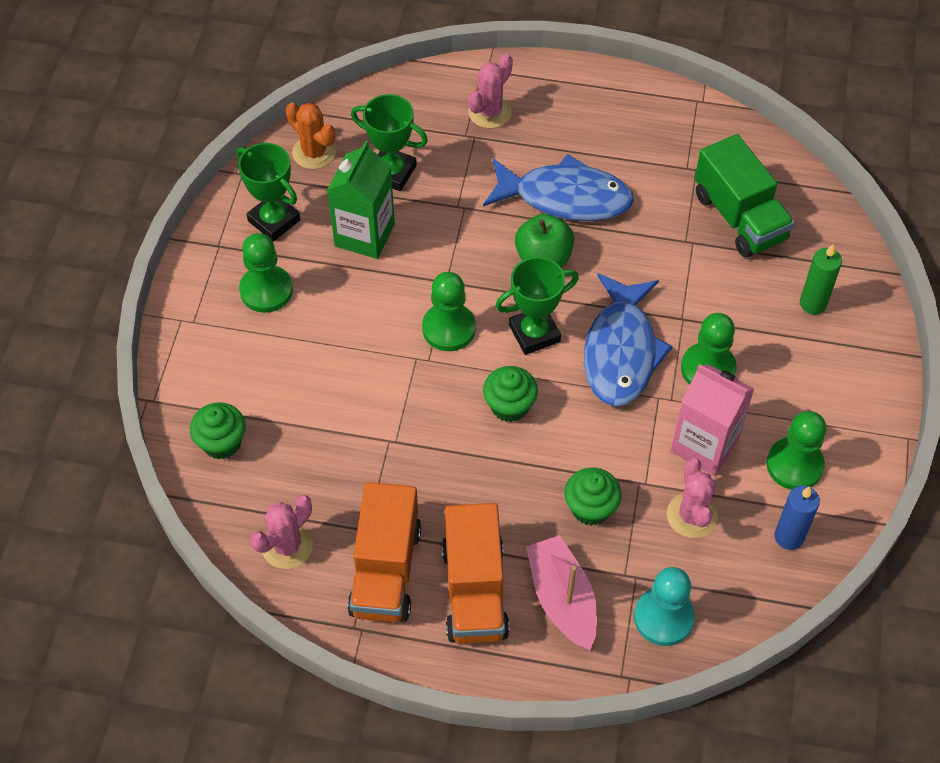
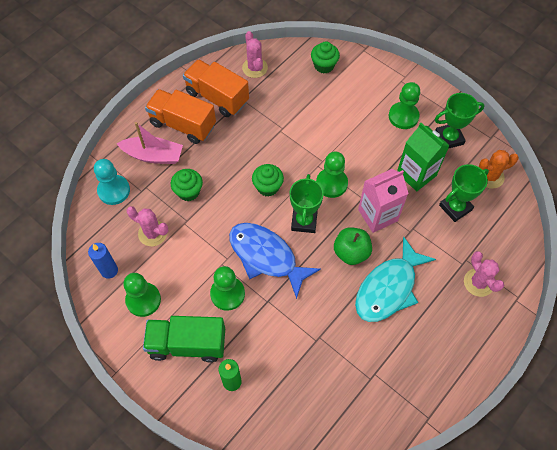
camera: 120 degrees right, 5 degrees up
blue fish [483,154,634,221] -> turquoise fish [355,236,436,322]
pink carton [671,364,754,476] -> pink carton moved to [358,169,409,233]
green truck [695,134,795,257] -> green truck moved to [143,316,225,362]

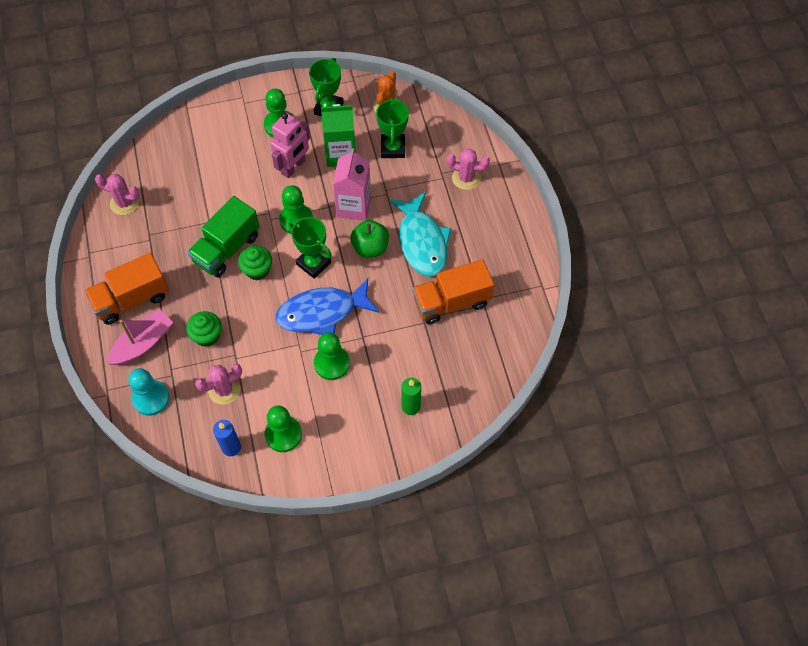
camera: 55 degrees left, 0 degrees up
green truck [143,316,225,362] -> green truck moved to [187,196,260,277]
orange truck [183,59,249,117] -> orange truck moved to [413,259,494,324]
green cupcake [311,41,340,73] -> none
none -> pink robot [270,113,310,178]

